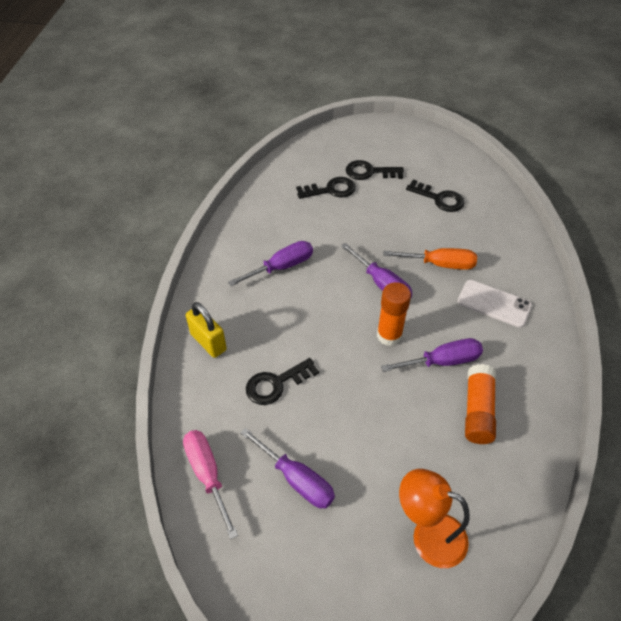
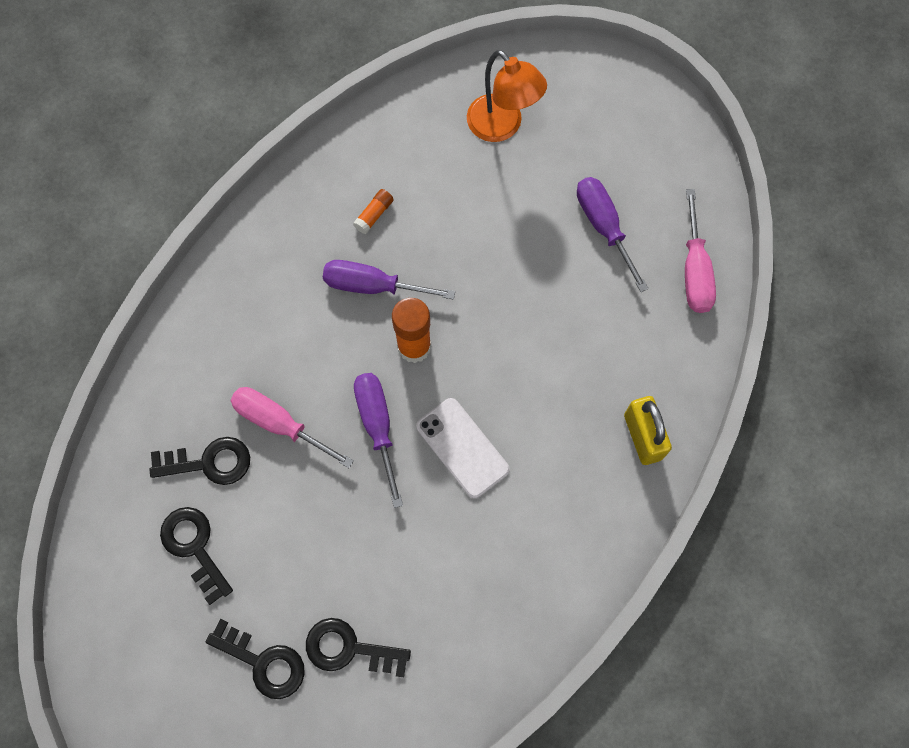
camera: 155 degrees left, 20 degrees up
purple screwdriver [228,241,313,286] -> none
black key [246,358,319,405] -> black key moved to [150,437,250,485]
orange screwdriver [383,248,477,270] -> pink screwdriver [230,387,354,468]
white phone [457,280,532,328] -> white phone moved to [416,398,510,498]
orange glue stick [465,364,496,444] -> orange glue stick [353,189,394,234], size x0.51

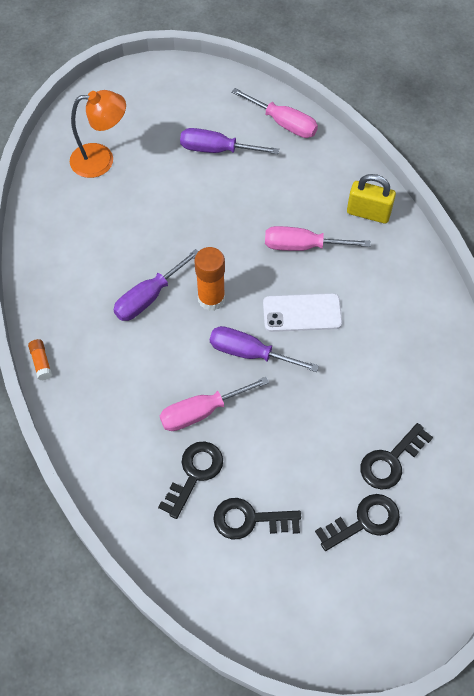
camera: 55 degrees left, 10 degrees down
orange glue stick [353,189,394,234] -> orange glue stick moved to [28,339,52,380]
none -> pink screwdriver [265,226,370,251]

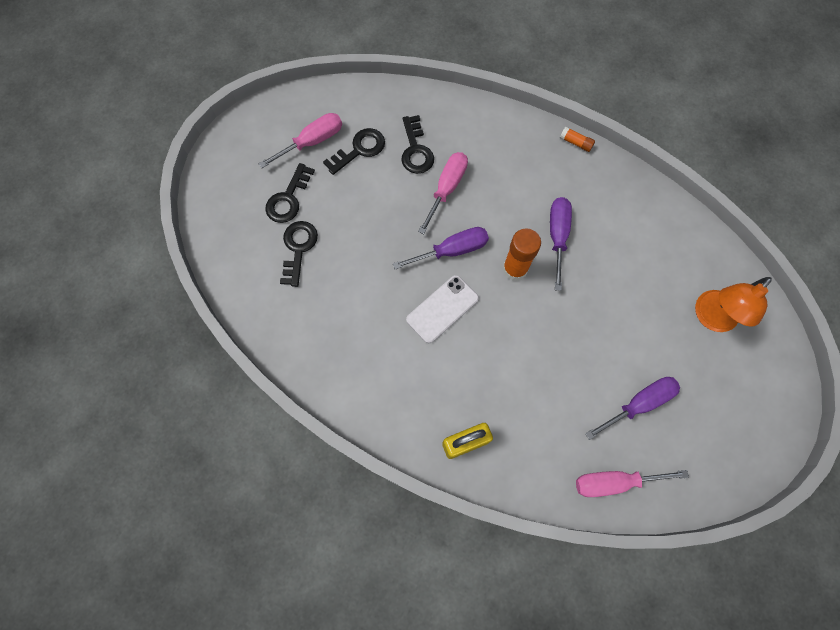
camera: 140 degrees right, 10 degrees up
pink screwdriver [265,226,370,251] -> pink screwdriver moved to [259,113,342,168]

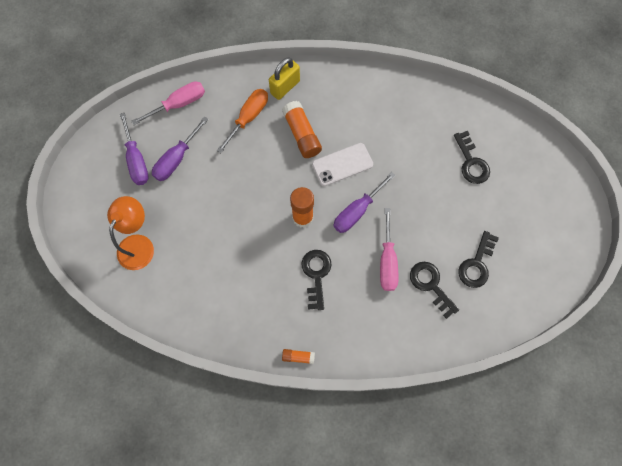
camera: 155 degrees right, 0 degrees up
pink screwdriver [259,113,342,168] -> none
black key [265,163,315,223] -> black key moved to [301,250,332,310]
white phone [406,275,479,343] -> white phone turned 45 degrees clockwise [312,143,373,186]
purple screwdriver [550,197,572,291] -> purple screwdriver moved to [120,113,149,185]
none -> orange screwdriver [217,89,268,153]
none -> orange glue stick [282,101,322,158]

